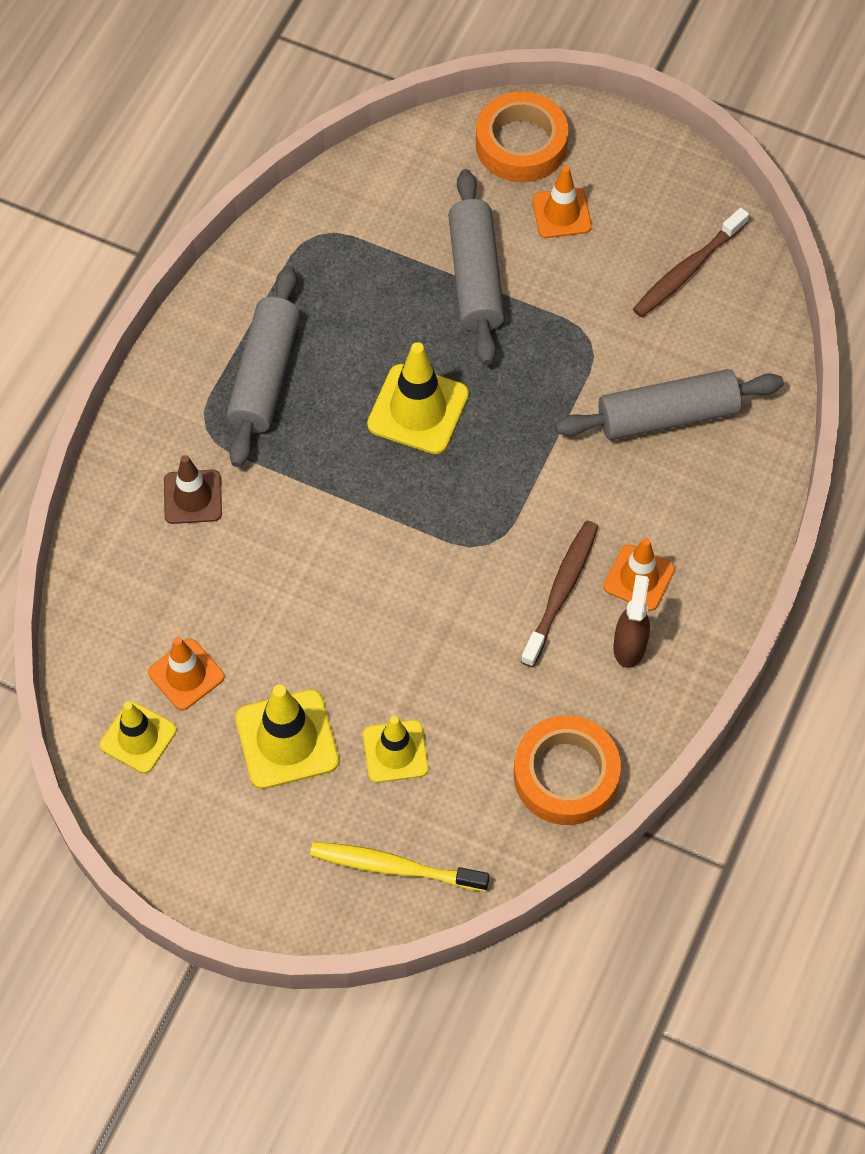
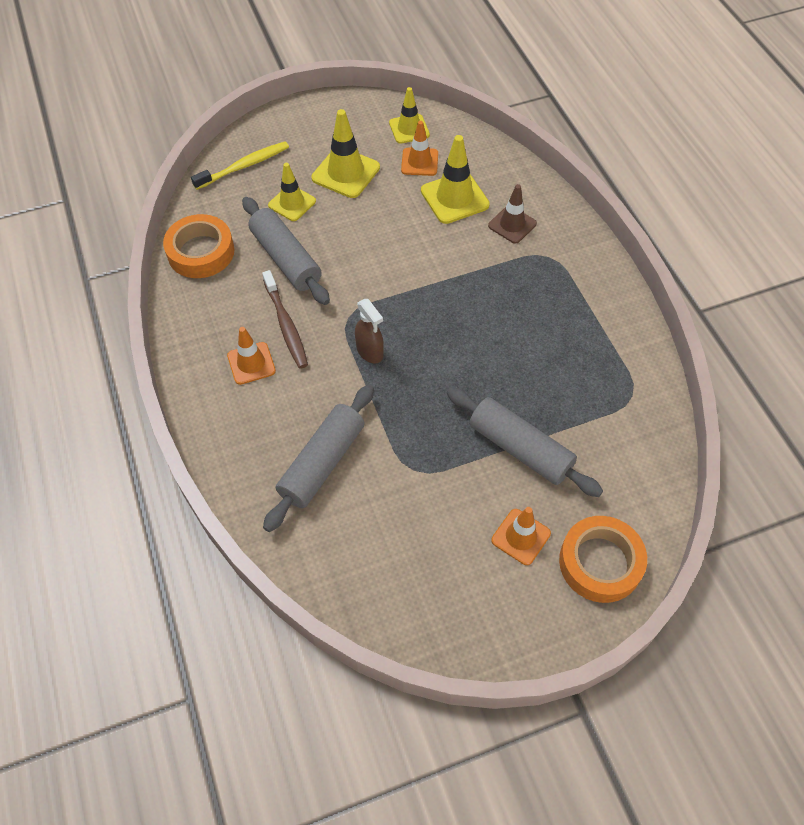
camera: 135 degrees right, 5 degrees down
grey rolling pin [227,266,300,467] -> grey rolling pin moved to [242,197,330,305]
yellow traffic cone [367,342,469,454] -> yellow traffic cone moved to [421,135,490,224]
brown spray bottle [613,575,650,668] -> brown spray bottle moved to [355,299,384,364]
brown toothbrush [633,208,749,317] -> none

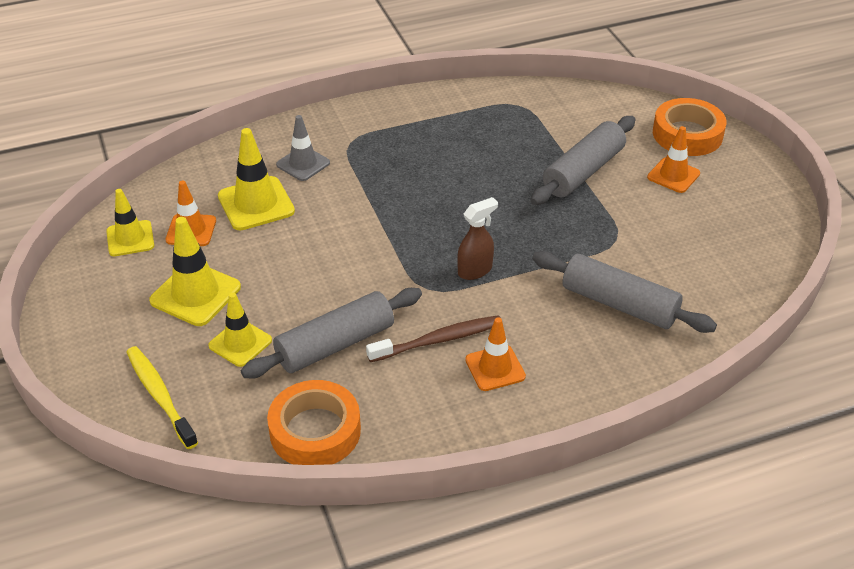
camera: 90 degrees left, 15 degrees down
brown traffic cone [488,184,537,243] -> grey traffic cone [276,115,330,181]

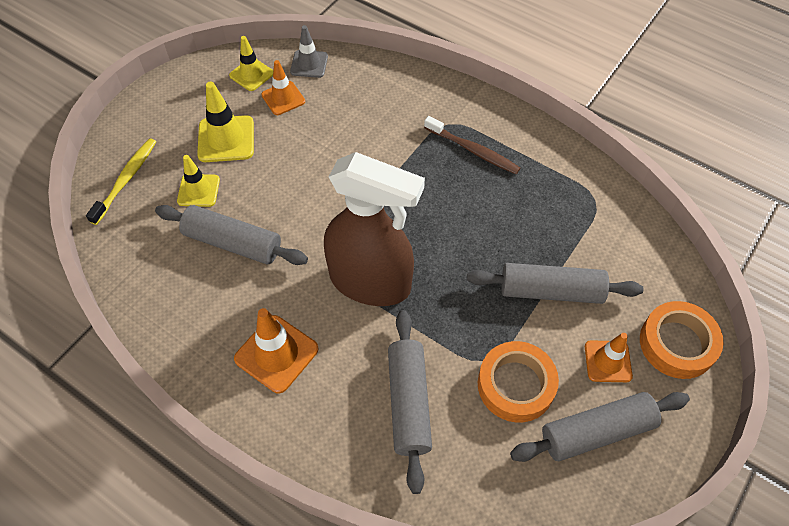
camera: 55 degrees right, 15 degrees up
yellow traffic cone [218,128,295,231] -> none
orange tape [267,380,361,465] -> orange tape moved to [478,341,559,422]
grey traffic cone [276,115,330,181] -> grey traffic cone moved to [290,25,328,78]
brown toothbrush [366,315,500,362] -> brown toothbrush moved to [424,116,520,174]
brown spray bottle [457,197,498,280] -> brown spray bottle [324,152,425,306], size x2.44
orange traffic cone [465,317,526,391] -> orange traffic cone [234,308,319,393], size x1.50
none -> grey rolling pin [510,392,690,462]

